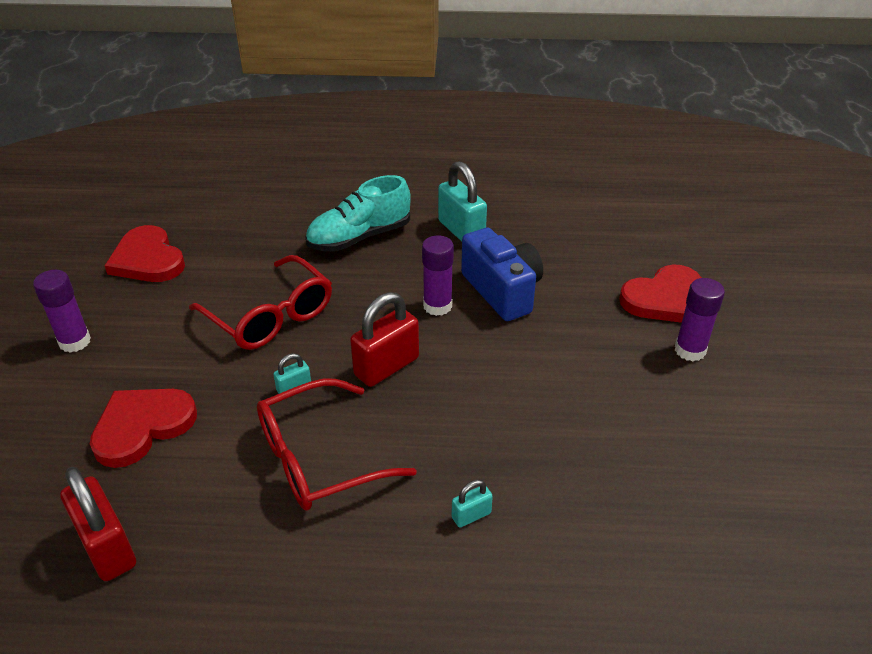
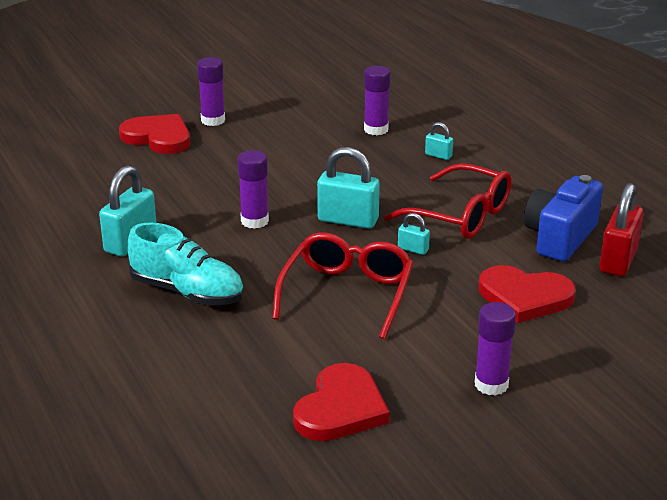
camera: 120 degrees left, 10 degrees down
red padlock [350,292,419,387] -> turquoise padlock [317,147,380,229]
blue camera [461,227,543,321] -> blue camera moved to [524,175,603,262]
none -> purple glue stick [364,66,390,135]

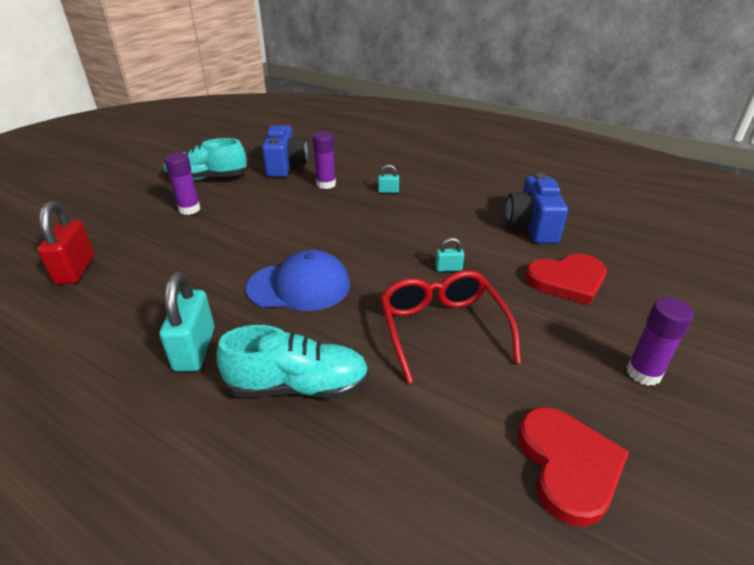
camera: 30 degrees left, 5 degrees up
red heart [119,114,190,154] -> none
purple glue stick [238,150,269,229] -> blue cap [246,250,350,311]
turquoise padlock [317,147,380,229] -> none
red glasses [384,163,512,239] -> none
red padlock [599,183,644,276] -> red padlock moved to [37,201,95,285]
none -> turquoise shoe [163,138,248,181]
none -> blue camera [262,125,308,177]

